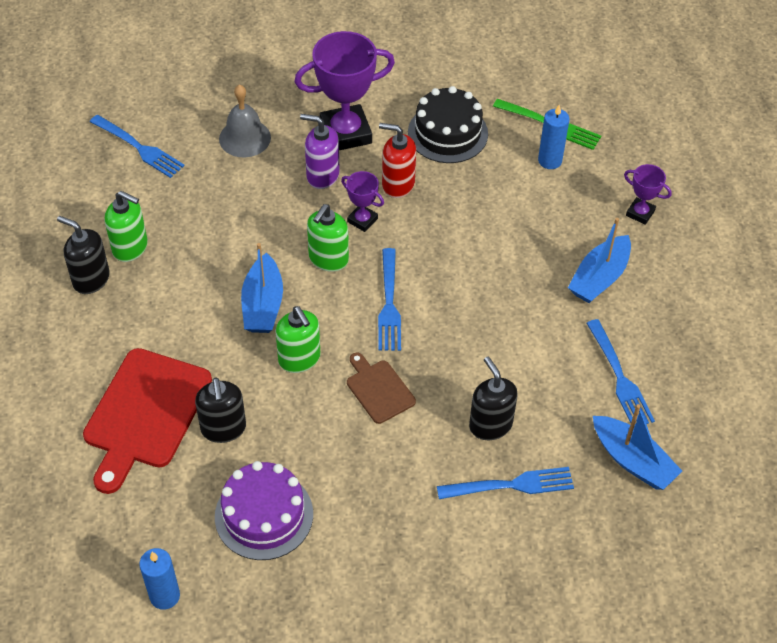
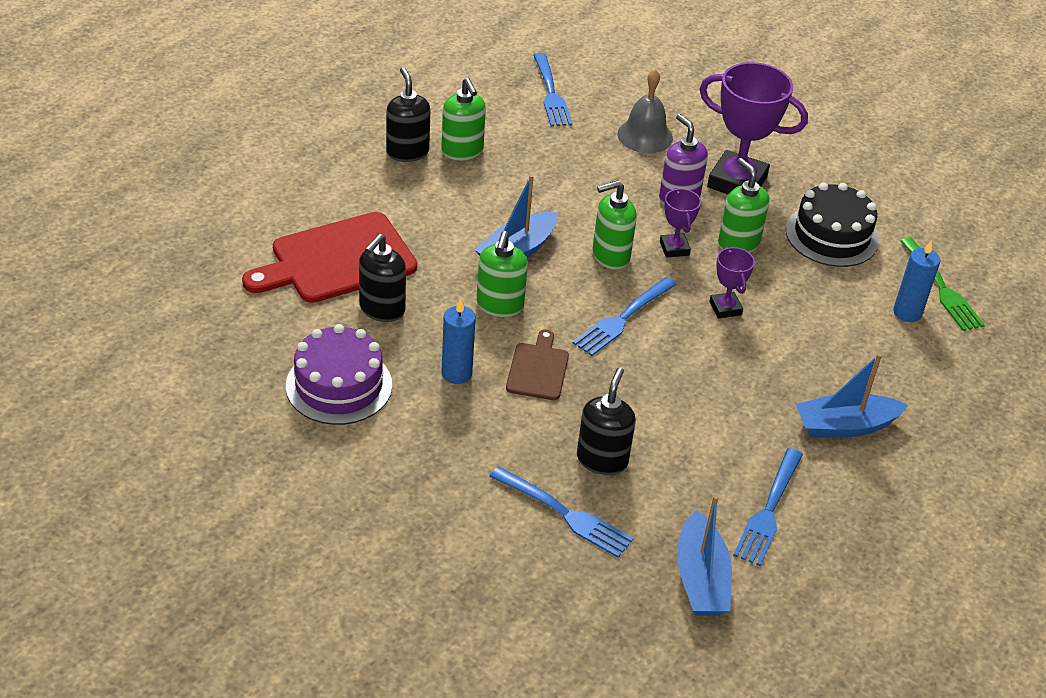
camera: 40 degrees right, 10 degrees down
blue candle [139,548,180,610] -> blue candle moved to [441,299,476,384]
red soap dispenser [379,123,416,198] -> green soap dispenser [718,158,769,253]
purple trophy [624,164,672,225] -> purple trophy moved to [709,246,755,319]

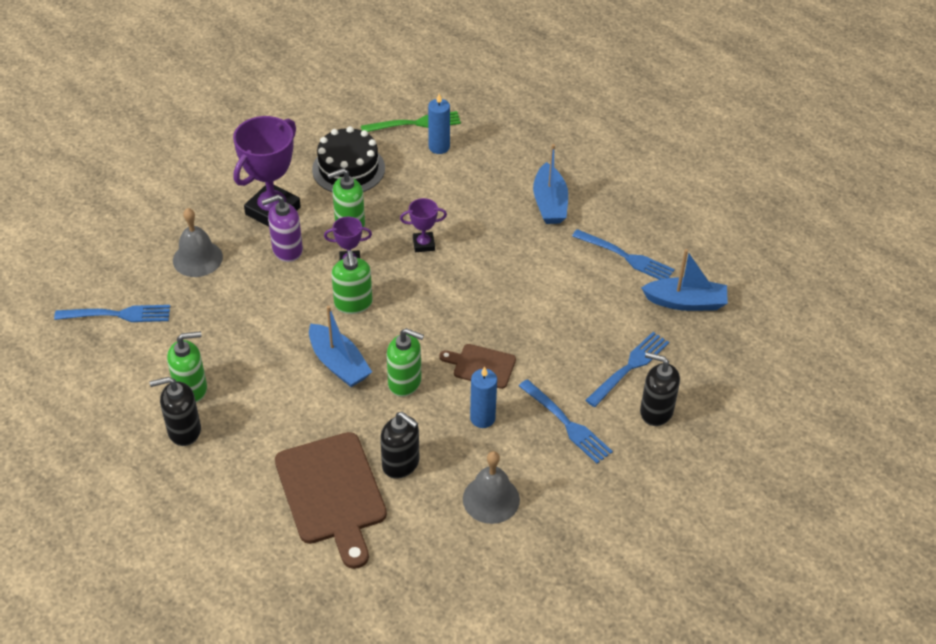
camera: 80 degrees left, 5 degrees up
red cutting board [242,212,417,303] -> brown cutting board [275,432,387,569]
purple cake [286,324,392,425] -> grey bell [463,451,520,524]
blue fork [573,277,677,356] -> blue fork moved to [519,379,613,464]
black soap dispenser [577,367,636,475] -> black soap dispenser moved to [640,352,680,426]

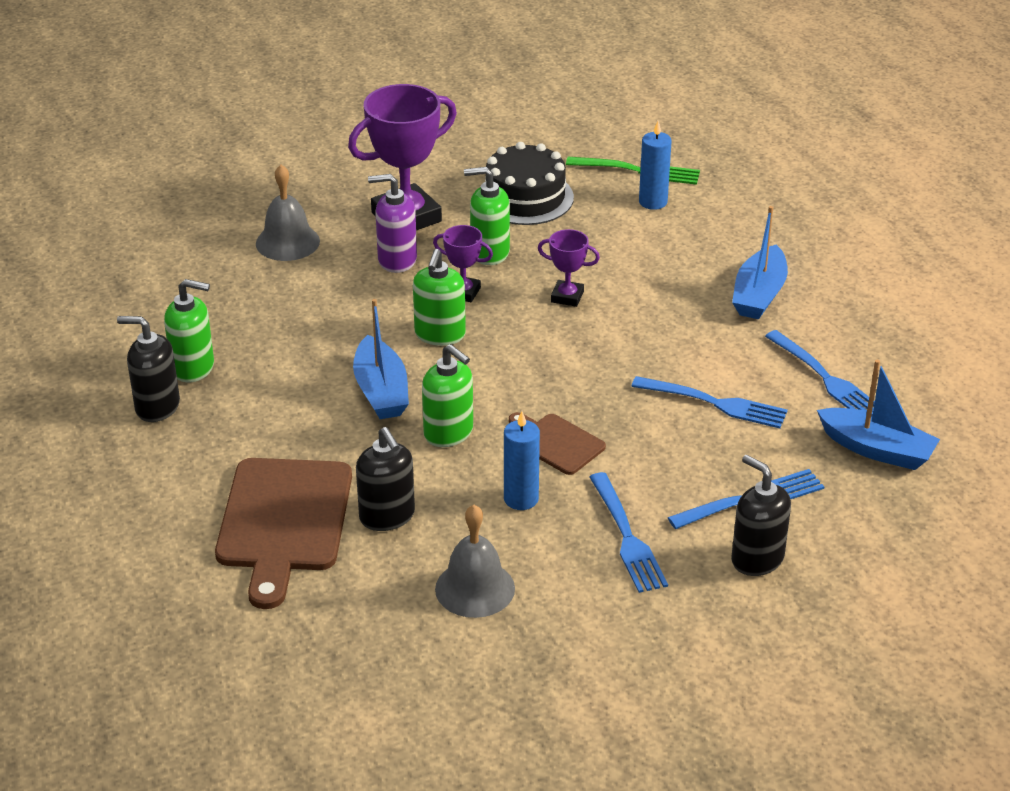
camera: 25 degrees right, 10 degrees down
blue fork [54,305,170,322] -> blue fork moved to [631,376,788,428]

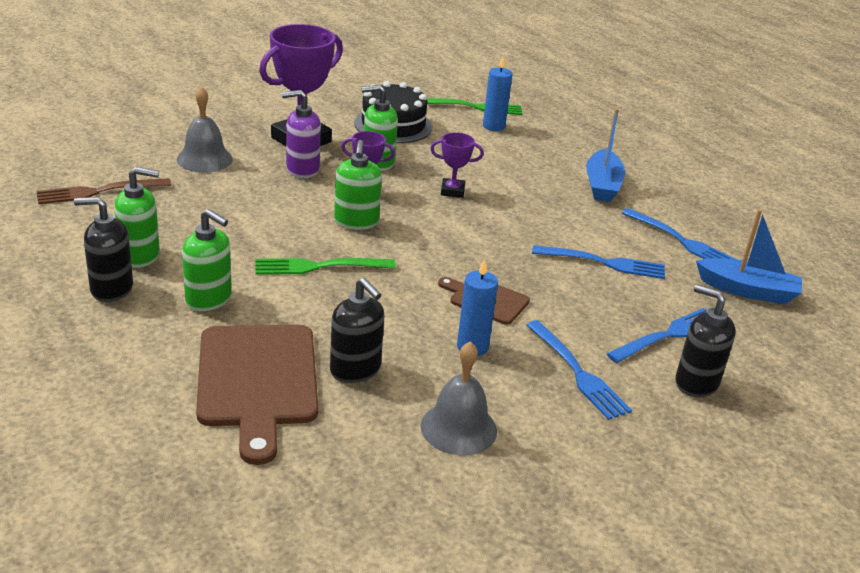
camera: 15 degrees left, 5 degrees down
blue boat [353,299,409,419] -> green fork [255,258,396,275]
green soap dispenser [422,344,473,447] -> green soap dispenser moved to [182,209,232,311]
none -> brown fork [36,178,172,204]

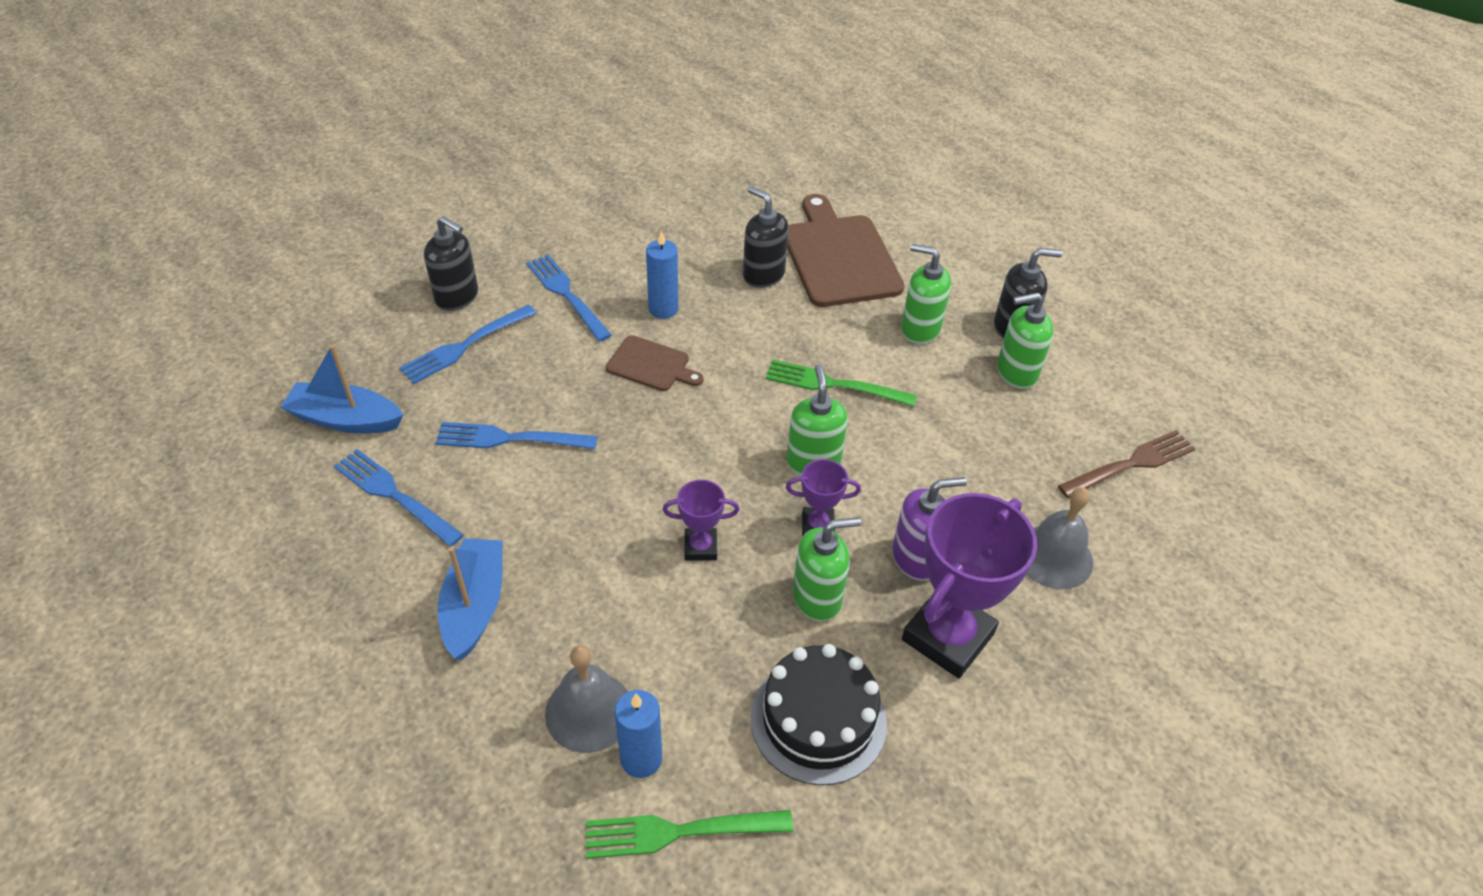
camera: 175 degrees right, 15 degrees up
green fork [255,258,396,275] -> green fork turned 150 degrees counterclockwise [765,359,917,407]
grey bell [421,341,497,455] -> grey bell moved to [545,645,628,753]

